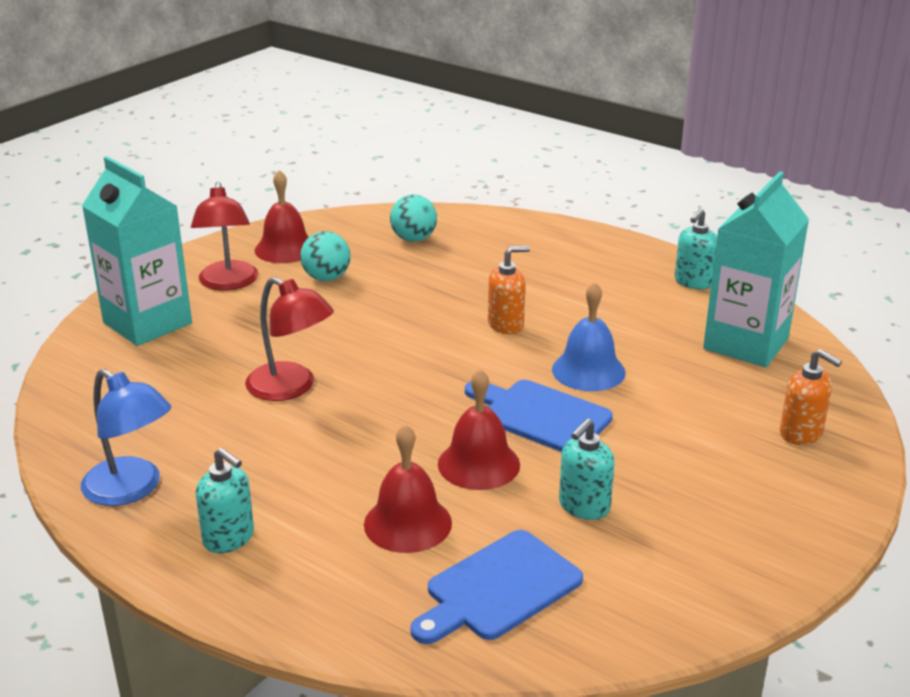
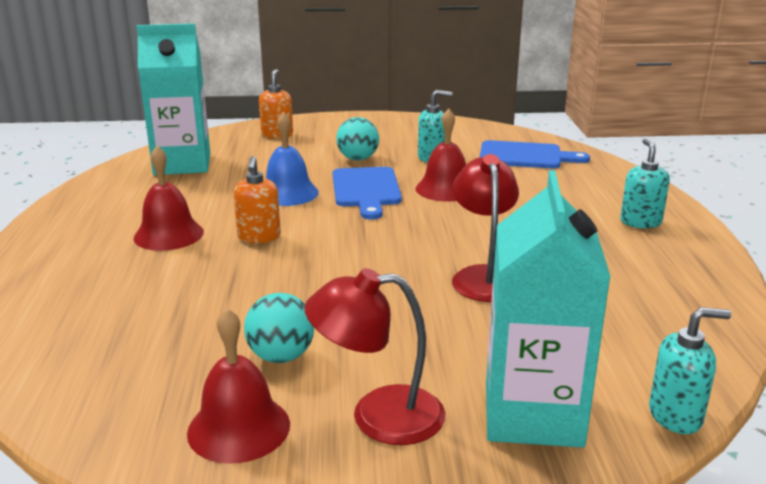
camera: 130 degrees left, 5 degrees down
blue lamp [81,369,171,506] -> none
red lamp [191,182,258,290] -> red lamp turned 135 degrees counterclockwise [304,268,445,445]
red bell [364,424,452,553] -> red bell moved to [133,146,204,251]
turquoise ball [390,195,437,242] -> turquoise ball moved to [336,117,379,161]
orange soap dispenser [488,246,530,334] -> orange soap dispenser turned 120 degrees counterclockwise [234,156,281,243]
turquoise soap dispenser [675,208,717,289] -> turquoise soap dispenser moved to [649,307,731,434]

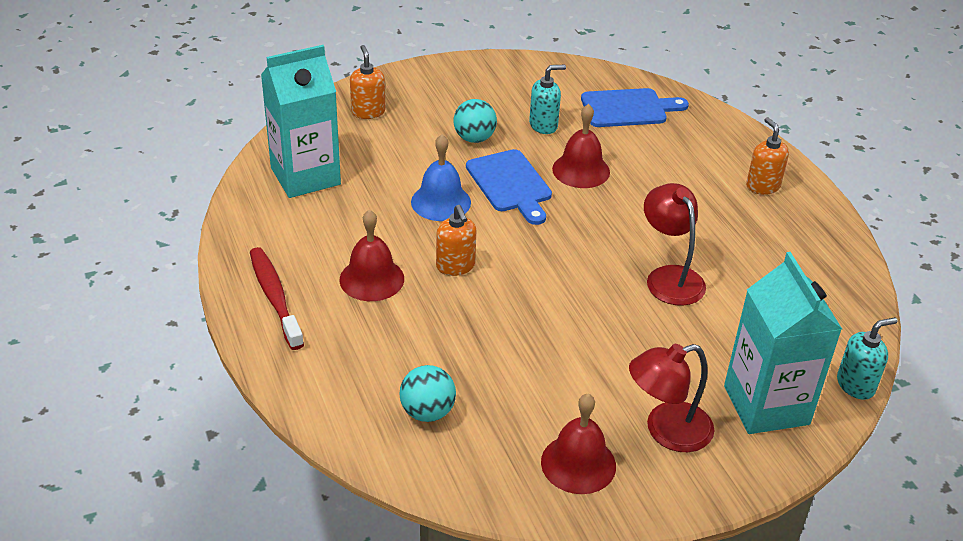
camera: 20 degrees left, 15 degrees up
turquoise ball [244,293,314,363] -> turquoise ball moved to [399,365,456,422]
turquoise soap dispenser [620,138,670,228] -> orange soap dispenser [746,117,789,195]
none -> red toothbrush [250,247,304,350]

